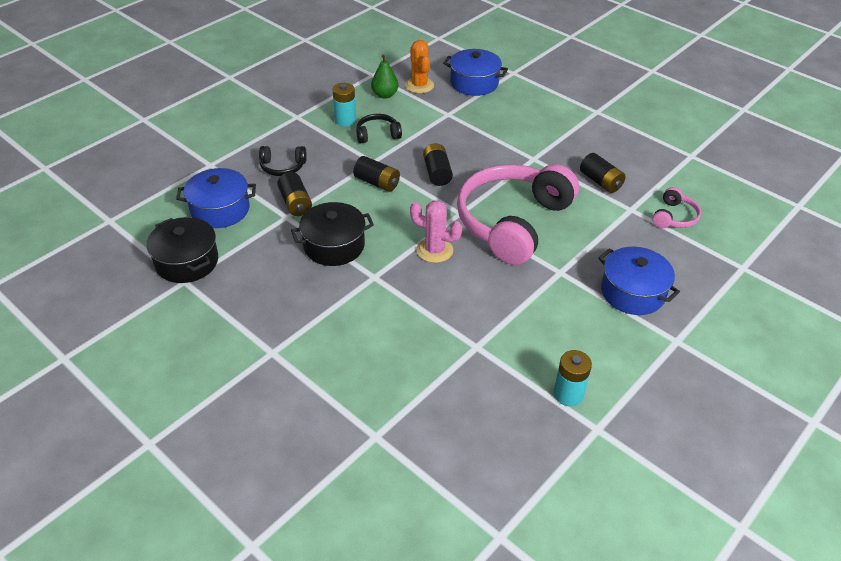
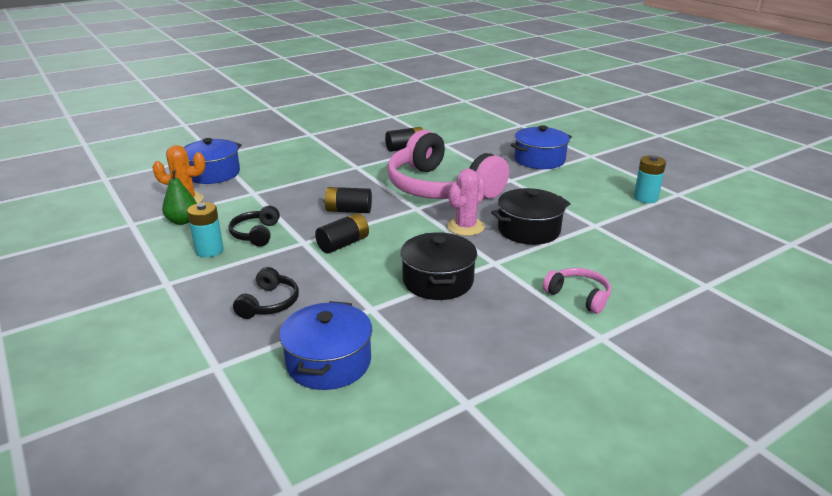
camera: 75 degrees left, 15 degrees down
black pot [146,217,218,283] -> black pot moved to [491,188,571,245]
black battery [277,172,312,216] -> none
pink headphones [652,187,701,228] -> pink headphones moved to [543,268,611,314]

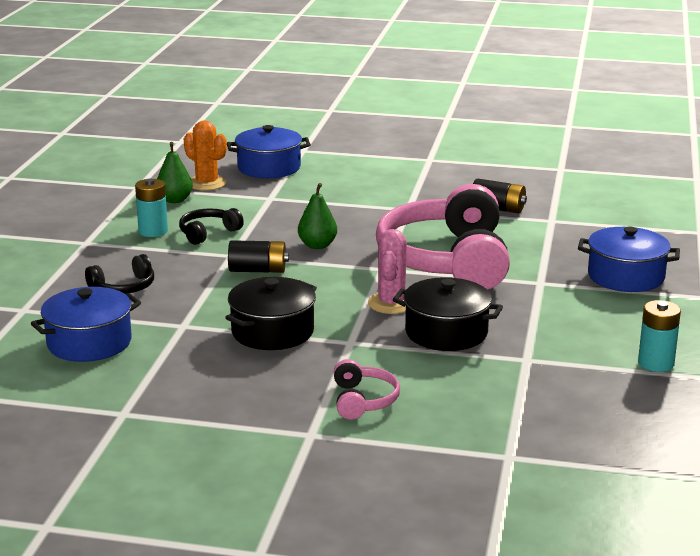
camera: 45 degrees right, 5 degrees down
black battery [323,187,372,213] -> green pear [298,183,337,249]
pink cactus [447,169,486,236] -> pink cactus turned 75 degrees counterclockwise [368,229,407,314]

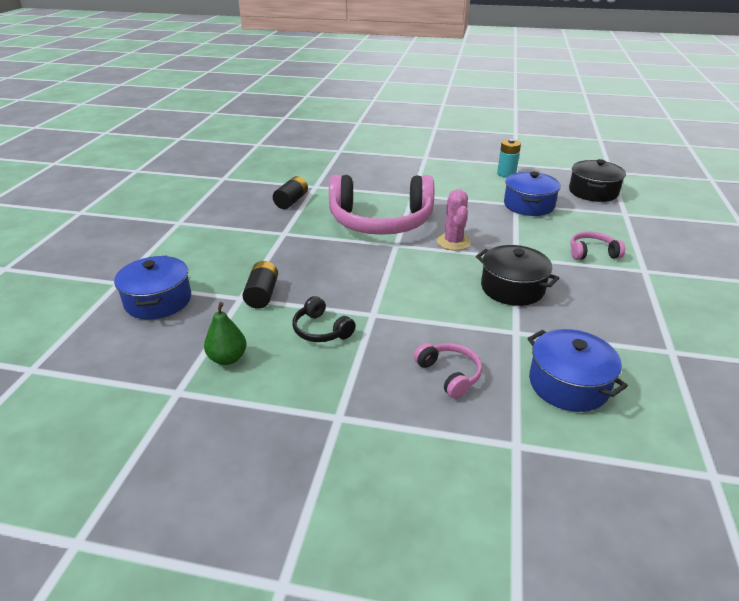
camera: 90 degrees left, 10 degrees up
black headphones [85,254,154,294] -> pink headphones [414,343,482,399]
turquoise battery [135,179,168,237] -> none
orange cactus [184,120,227,191] -> none
black battery [228,240,289,273] -> black battery moved to [242,261,278,309]
green pear [298,183,337,249] -> none
pink cactus [368,229,407,314] -> pink cactus turned 75 degrees clockwise [437,189,471,250]
black pot [393,277,503,351] -> black pot moved to [569,159,626,202]
blue pot [578,226,680,292] -> blue pot moved to [504,172,561,216]

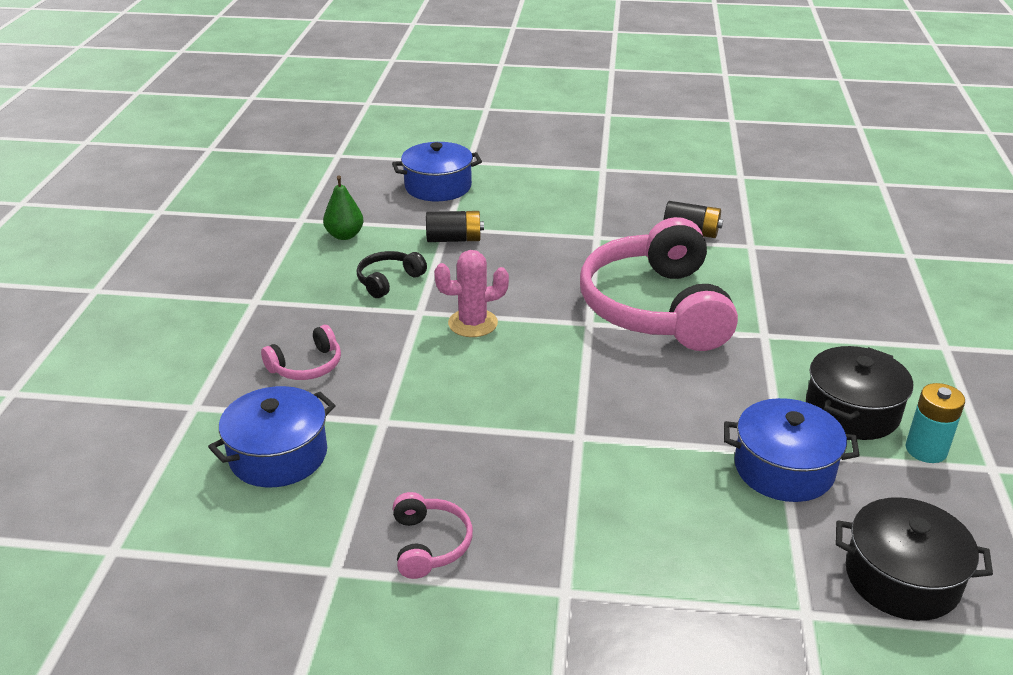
camera: 85 degrees right, 0 degrees up
pink cactus [437,189,471,250] -> pink cactus moved to [434,250,509,337]
black pot [476,245,559,306] -> black pot moved to [806,346,913,440]
pink headphones [570,231,625,260] -> pink headphones moved to [393,492,473,579]

